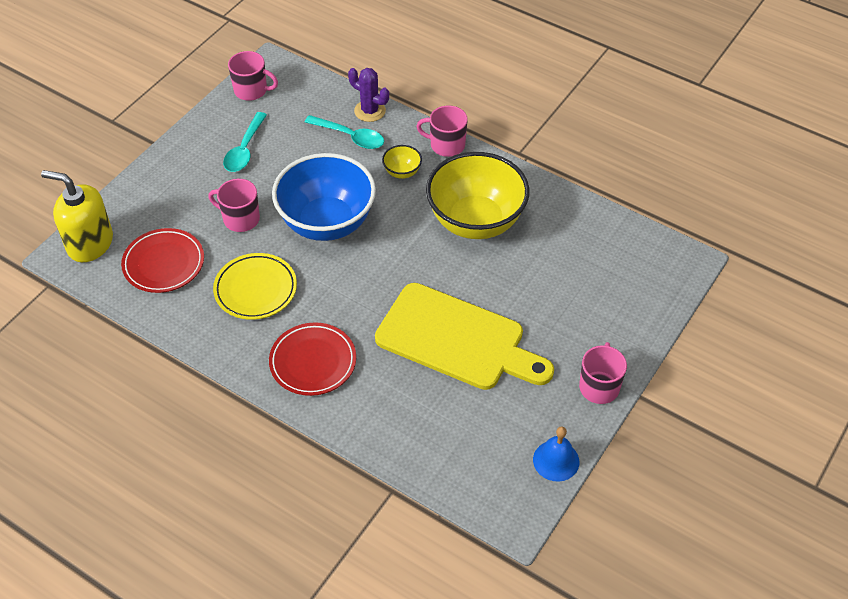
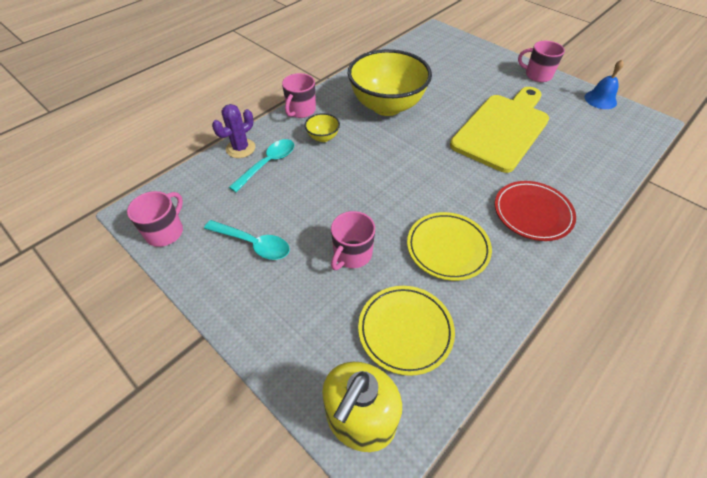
camera: 80 degrees left, 0 degrees up
red plate [121,228,204,293] -> yellow plate [358,286,455,376]
blue bowl [272,153,376,241] -> none

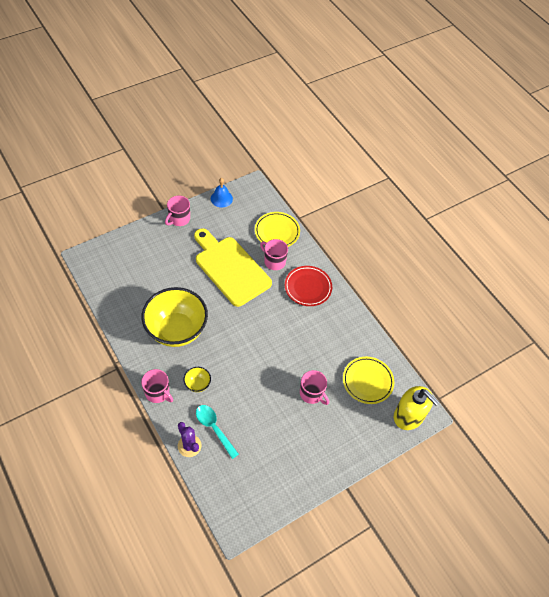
camera: 80 degrees left, 5 degrees up
pink mug [127,191,183,247] -> pink mug moved to [260,239,288,270]
turquoise spoon [204,220,290,260] -> none
yellow plate [407,212,492,281] -> yellow plate moved to [255,212,300,247]

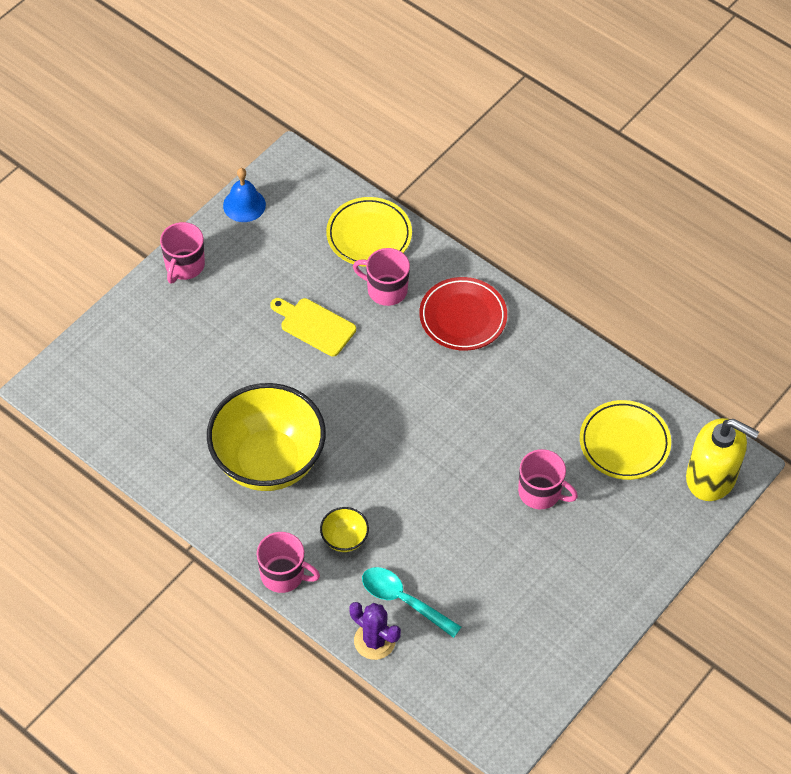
camera: 15 degrees left, 0 degrees up
yellow cutting board [194,228,272,307] -> yellow cutting board [271,298,356,357], size x0.49

